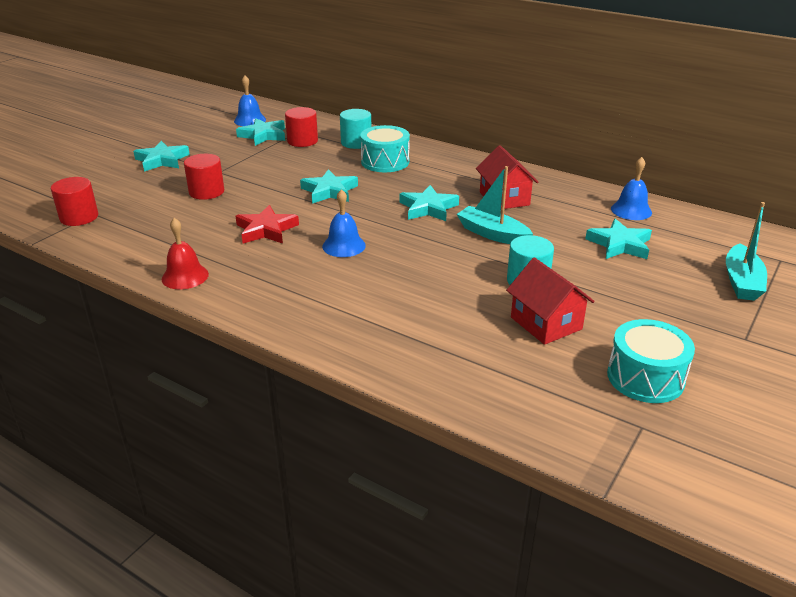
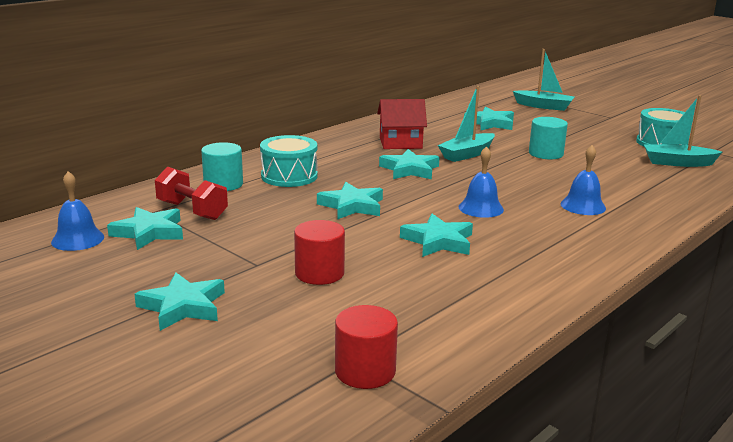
camera: 80 degrees left, 10 degrees down
red bell [162,218,209,289] -> none
red star [236,205,299,243] -> turquoise star [400,214,473,257]
red cylinder [285,107,318,147] -> red dumbbell [155,166,228,220]
red house [506,257,595,345] -> none
blue bell [611,157,652,220] -> blue bell moved to [560,145,606,215]
none -> turquoise boat [644,95,722,167]

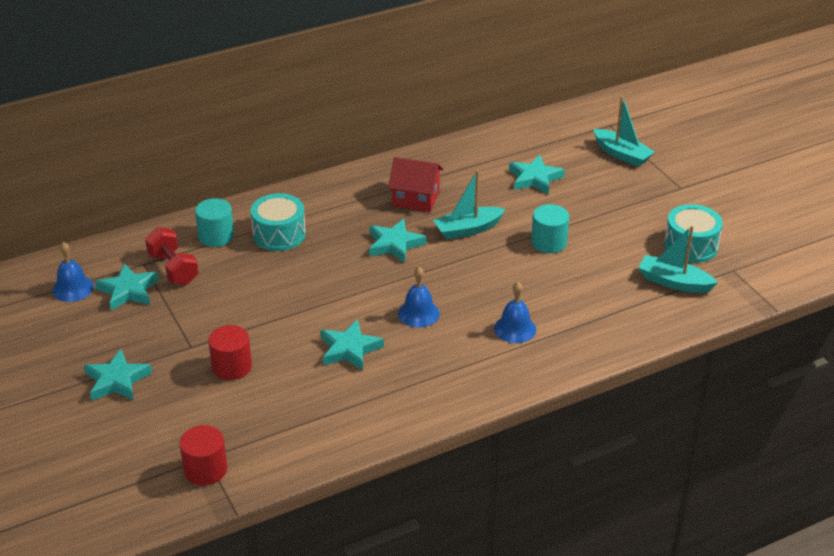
camera: 20 degrees right, 15 degrees up
turquoise star [317,182,383,220] -> none

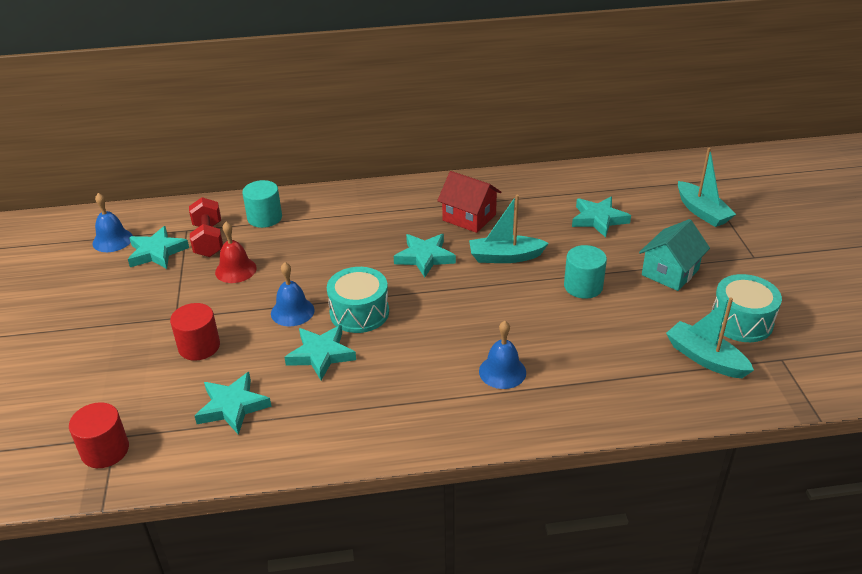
camera: 20 degrees right, 0 degrees up
turquoise star [84,349,152,401] -> turquoise star moved to [195,372,272,435]
turquoise drum [250,193,306,251] -> turquoise drum moved to [327,267,389,333]
blue bell [398,267,440,328] -> blue bell moved to [271,262,315,326]
none -> red bell [215,222,257,283]
none -> turquoise house [639,219,710,291]

